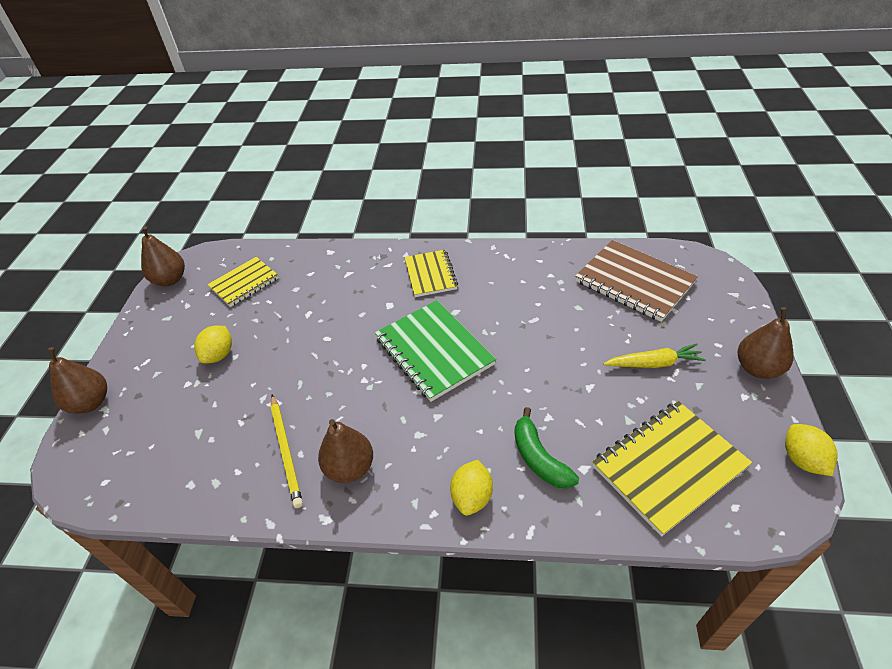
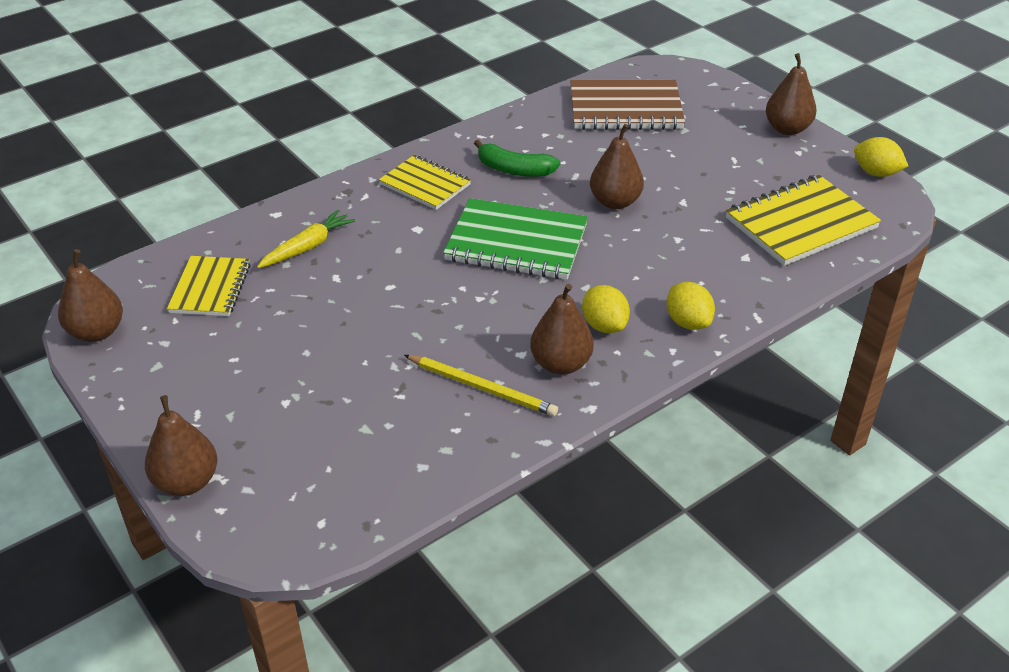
camera: 45 degrees left, 5 degrees down
yellow lemon [194,326,232,363] -> yellow lemon moved to [582,285,630,333]
green banana [514,407,579,489] -> green banana moved to [474,139,560,177]
yellow notebook [592,401,752,536] -> yellow notebook turned 45 degrees clockwise [726,175,881,266]
yellow carrot [603,344,706,368] -> yellow carrot moved to [257,210,355,268]
none -> brown pear [590,124,644,209]

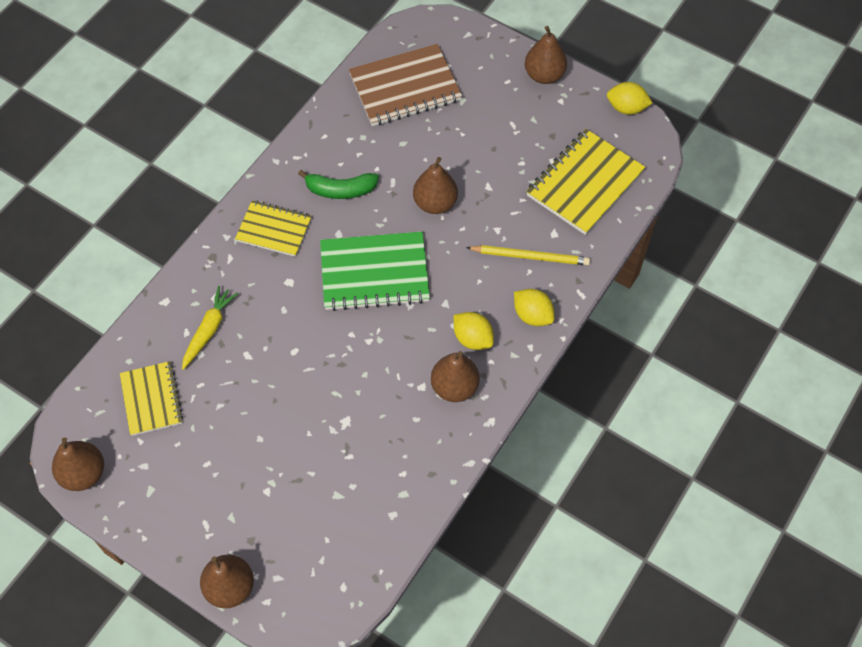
camera: 20 degrees left, 20 degrees up
yellow pencil [404,355,558,416] -> yellow pencil moved to [466,245,590,265]

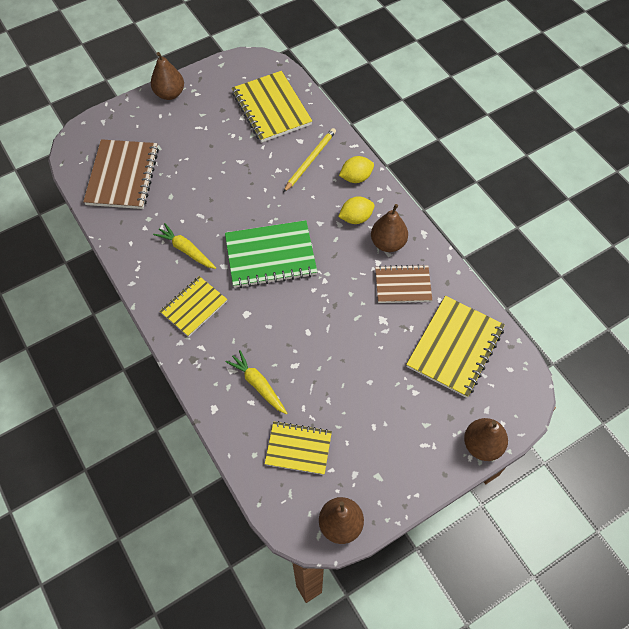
camera: 65 degrees left, 0 degrees up
green banana [298,170,379,199] -> yellow carrot [153,223,216,269]
green notebook [320,232,430,311] -> green notebook turned 60 degrees clockwise [225,220,317,288]
brown pear [413,157,458,214] -> none
yellow lemon [607,82,652,115] -> none
none -> brown notebook [375,264,432,303]
none -> yellow notebook [406,296,505,398]

